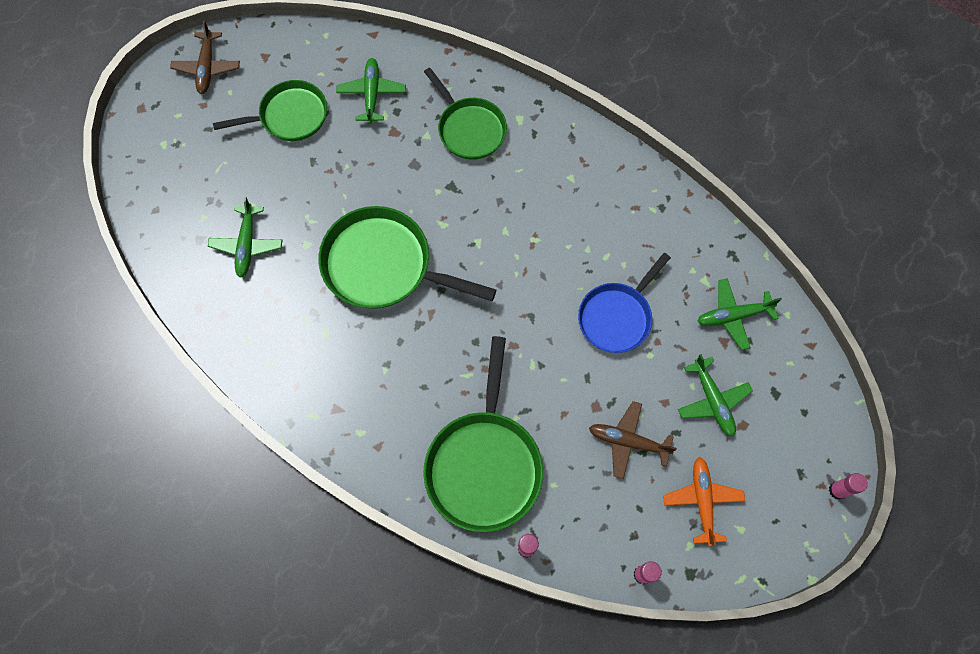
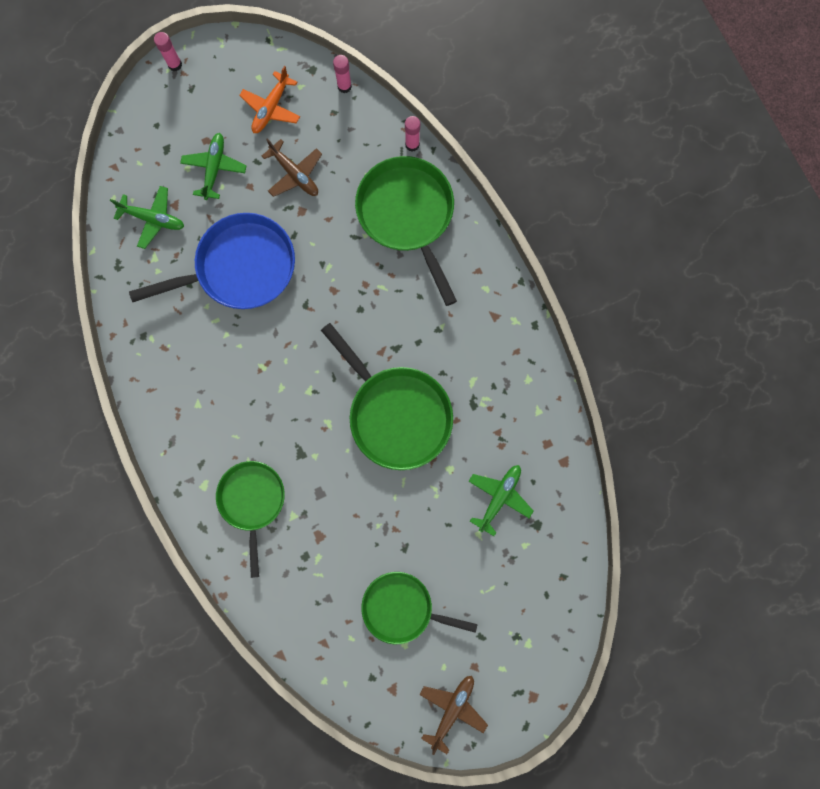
camera: 150 degrees left, 10 degrees up
green plane [336,58,406,124] -> none
green pan [423,336,543,532] -> green pan turned 60 degrees counterclockwise [355,156,457,306]
blue pan [578,253,671,353] -> blue pan [129,213,295,309], size x1.52

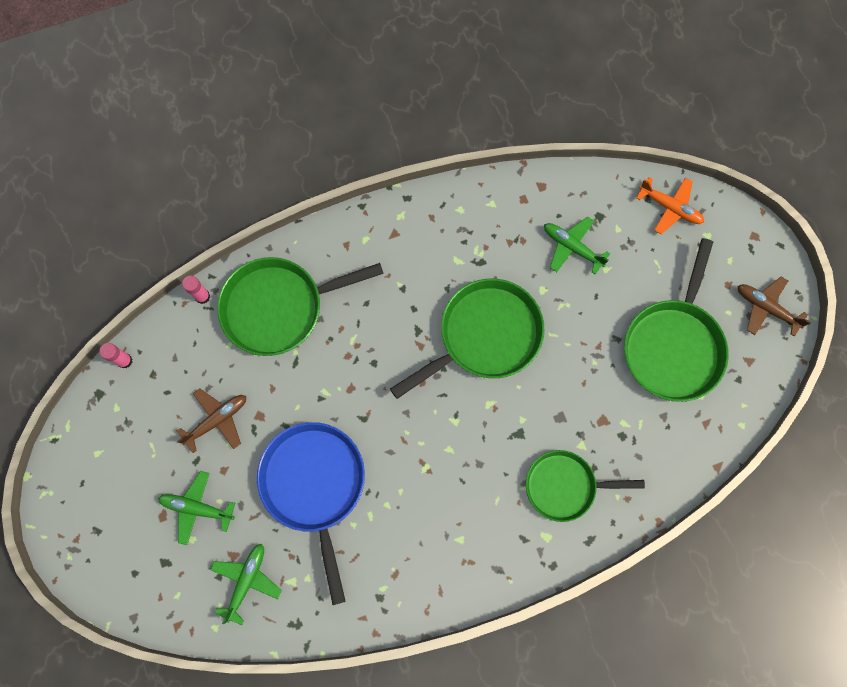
camera: 85 degrees left, 5 degrees down
pink glue stick [154,32,182,71] -> none
orange plane [239,66,300,133] -> orange plane moved to [636,177,704,234]
green pan [361,572,478,644] -> green pan [624,238,729,402], size x1.52

